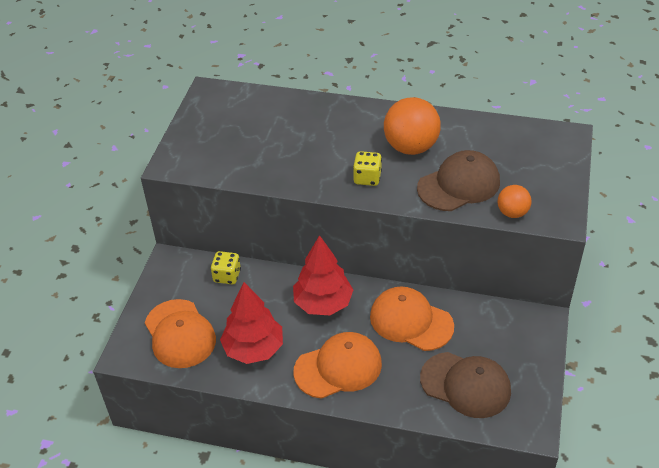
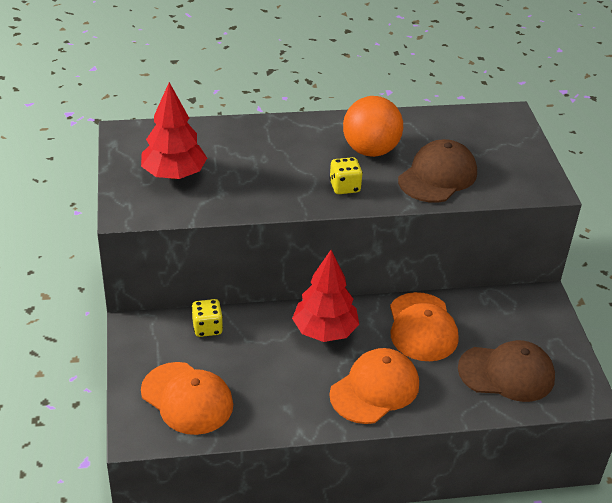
camera: 25 degrees left, 5 degrees down
red tree [220,282,283,364] -> red tree moved to [141,82,207,179]
orange cap [370,286,454,351] -> orange cap turned 105 degrees counterclockwise [390,292,458,361]
orange ball [498,185,532,218] -> none

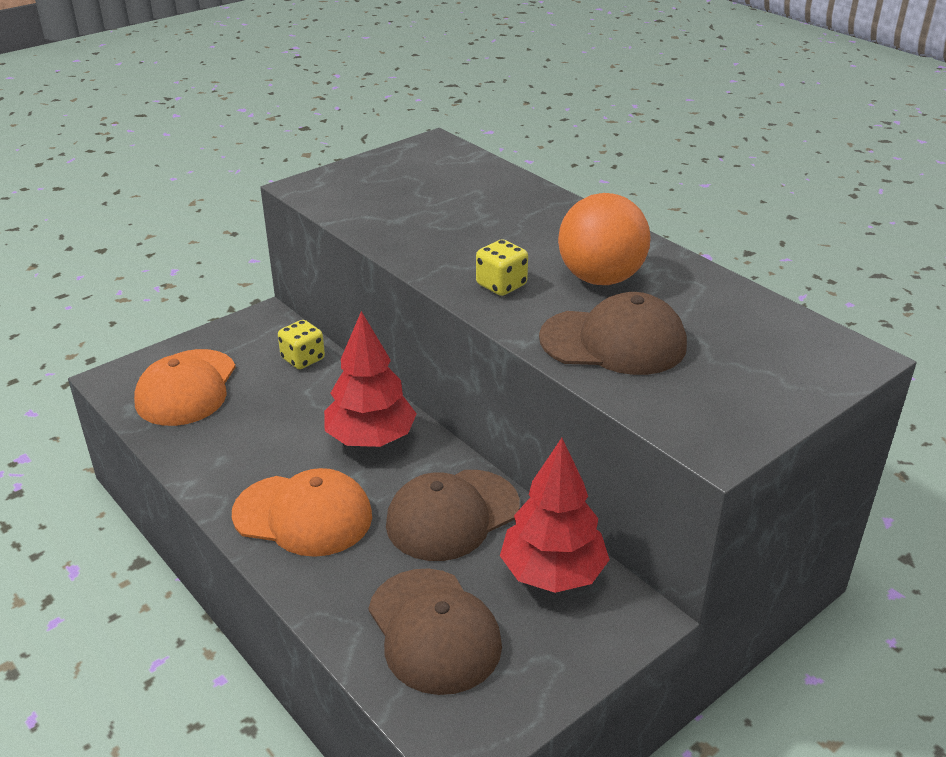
camera: 60 degrees right, 5 degrees down
red tree [141,82,207,179] -> red tree moved to [500,438,610,593]
orange cap [390,292,458,361] -> brown cap [386,470,520,561]

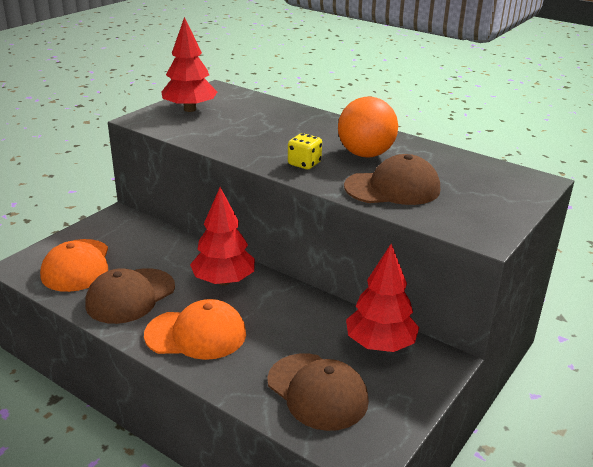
camera: 15 degrees left, 5 degrees down
yellow dice [278,320,325,369] -> none
brown cap [386,470,520,561] -> brown cap moved to [85,268,175,324]
none -> red tree [162,17,217,112]

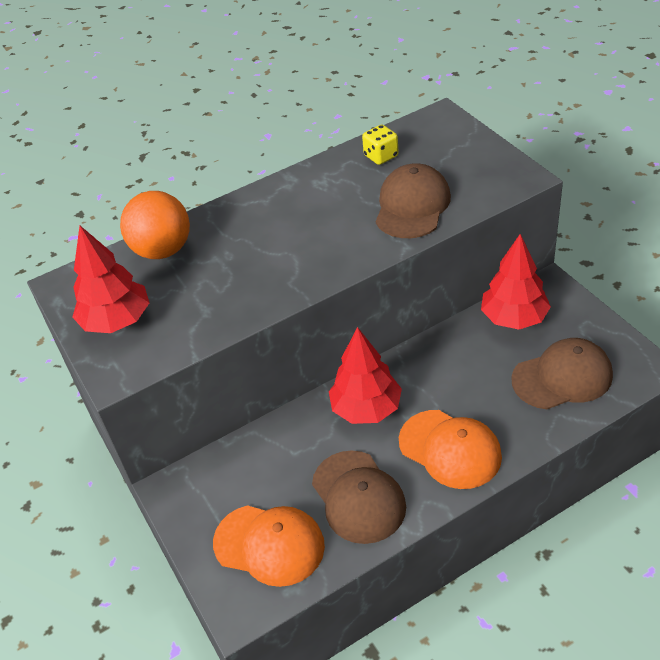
camera: 60 degrees left, 15 degrees up
orange cap [144,299,246,360] -> orange cap turned 105 degrees clockwise [399,410,502,489]
yellow dice [288,133,322,169] -> yellow dice moved to [362,125,399,165]
orange ball [338,97,398,157] -> orange ball moved to [120,191,190,259]

